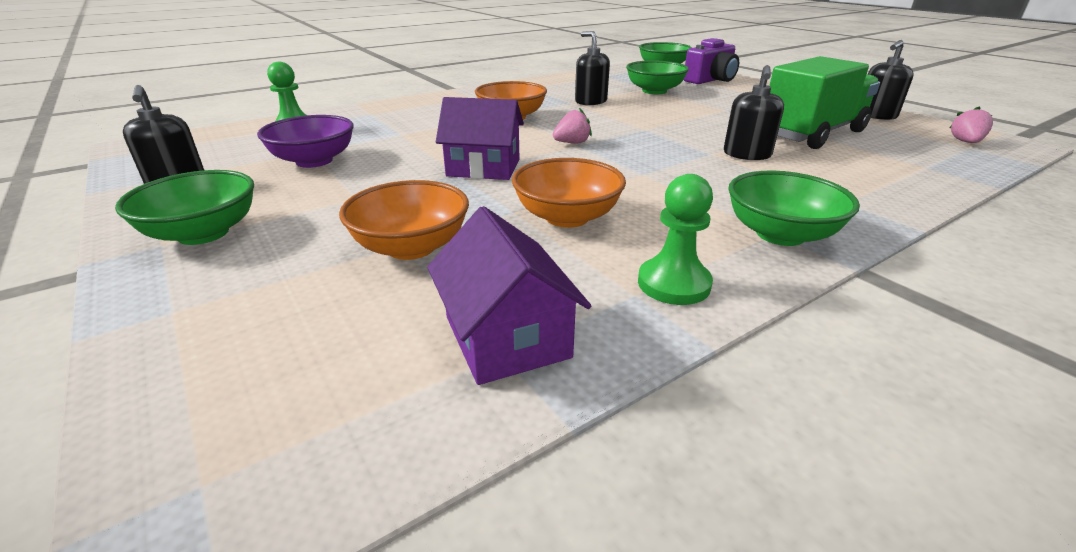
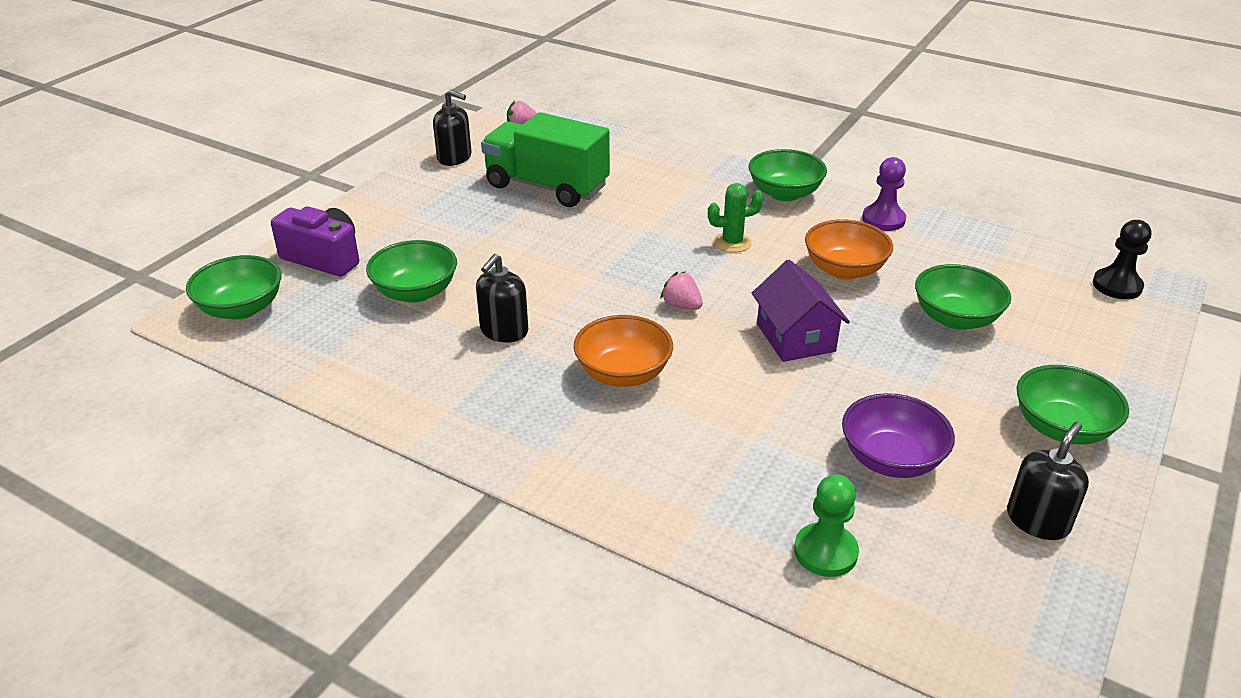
camera: 115 degrees left, 5 degrees up
orange bowl [339,180,469,260] -> green bowl [915,264,1011,330]
purple house [427,206,591,385] -> none
green pawn [638,174,713,305] -> purple pawn [862,157,906,231]
black soap dispenser [724,65,784,160] -> none
none -> green cactus [708,183,764,253]
none -> black pawn [1093,220,1151,299]

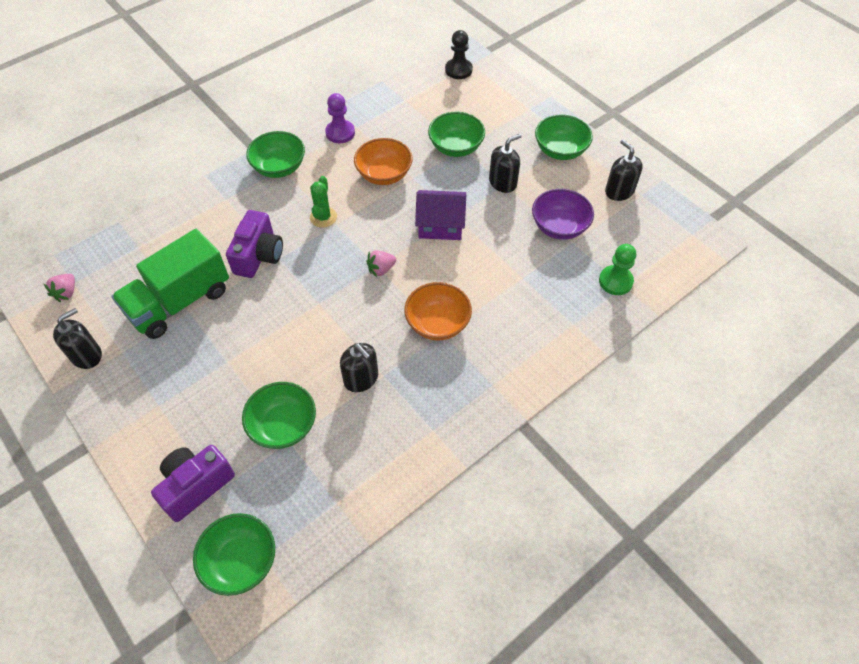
camera: 70 degrees left, 20 degrees up
none -> purple camera [226,210,283,278]
none -> black soap dispenser [489,134,522,193]

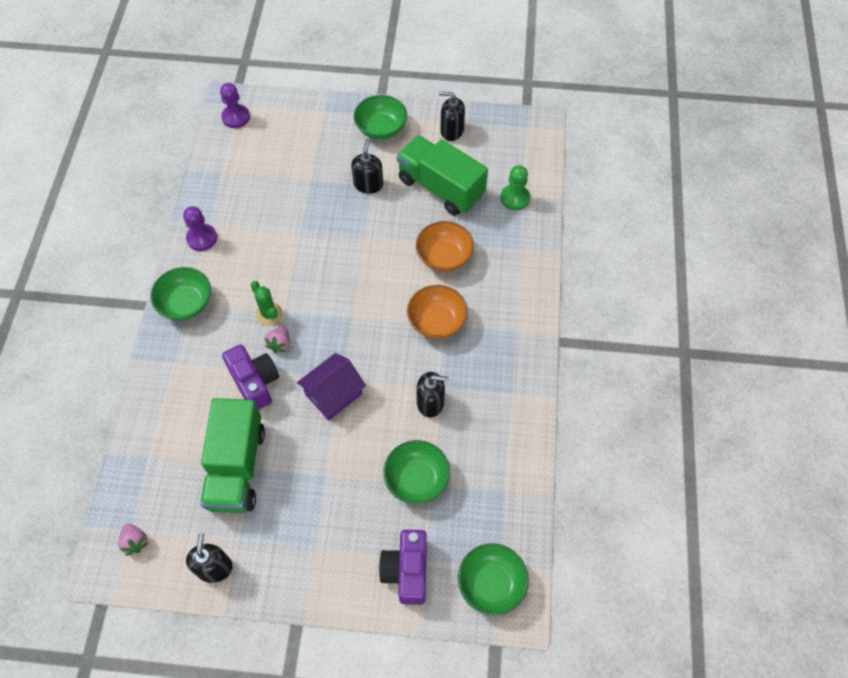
camera: 45 degrees left, 5 degrees up
orange bowl [354,138,413,185] -> orange bowl moved to [416,221,474,272]
pink strawberry [366,251,396,277] -> pink strawberry moved to [265,326,290,353]
purple house [415,190,466,240] -> purple house moved to [297,353,366,420]
green bowl [428,112,485,157] -> none
black pawn [445,30,473,79] -> purple pawn [220,83,250,128]
purple bowl [532,189,594,240] -> green truck [397,135,488,216]

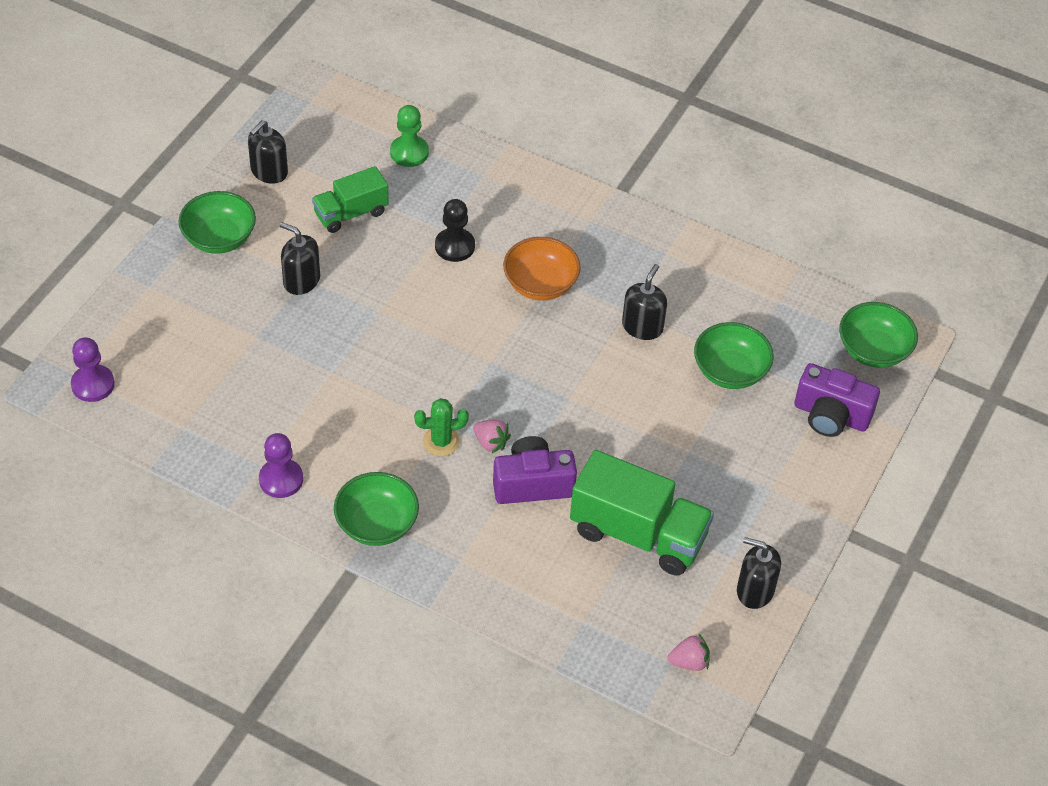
camera: 70 degrees left, 10 degrees down
purple house [297,353,366,420] -> none
green truck [397,135,488,216] -> green truck [312,166,389,233], size x0.60
orange bowl [416,221,474,272] -> black pawn [435,199,475,262]

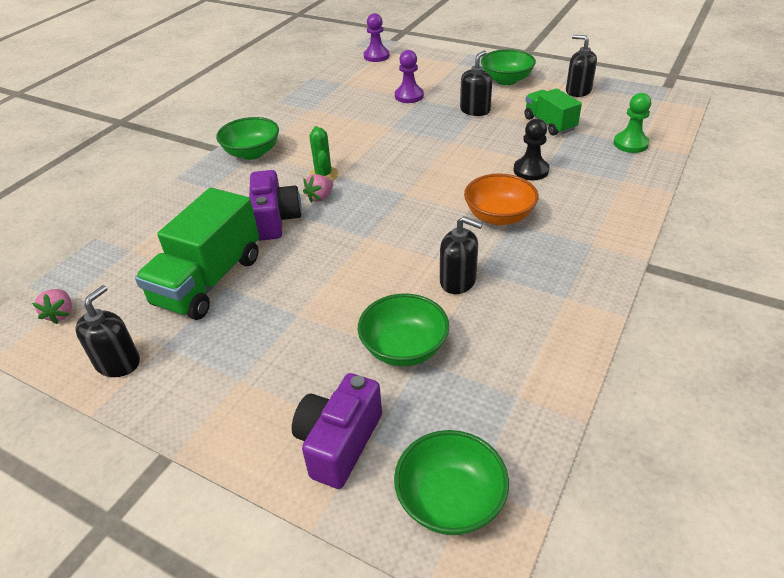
camera: 95 degrees right, 10 degrees down
purple pawn [259,433,303,498] -> purple pawn moved to [395,50,424,103]

